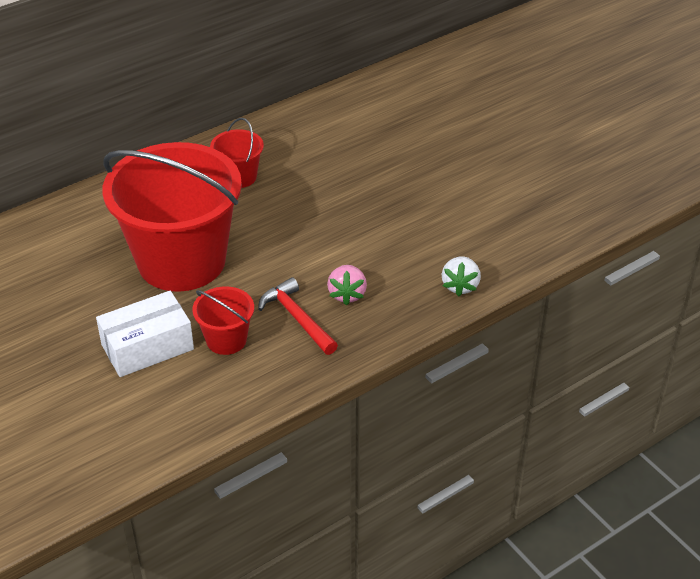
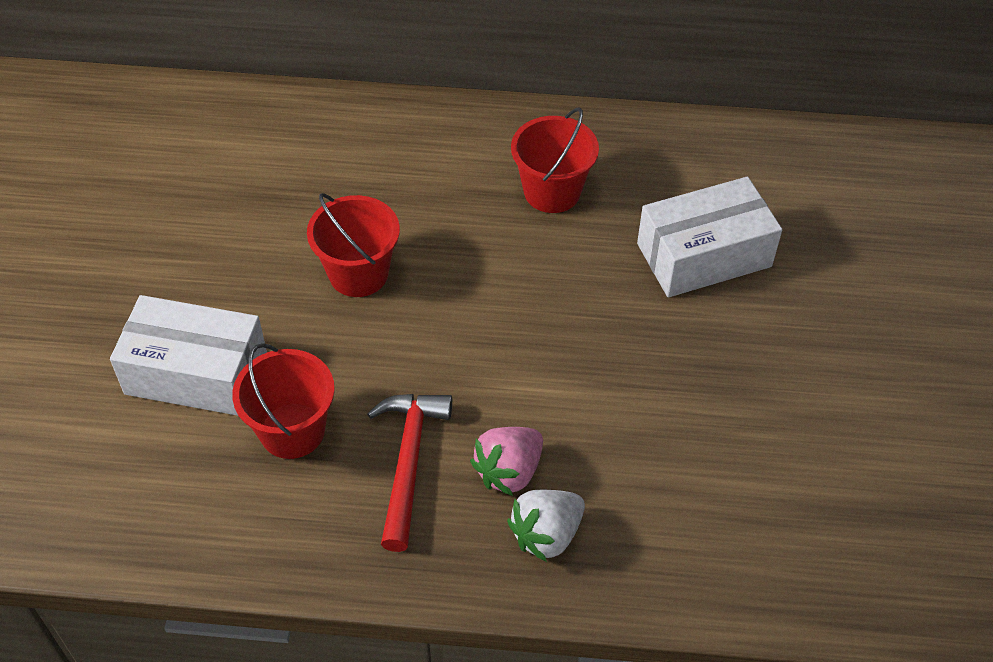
camera: 40 degrees right, 10 degrees up
red bucket [103,142,242,292] -> red bucket [307,193,400,297], size x0.43
white strawberry [442,256,481,297] -> white strawberry moved to [507,490,585,562]
none -> white box [637,177,782,297]

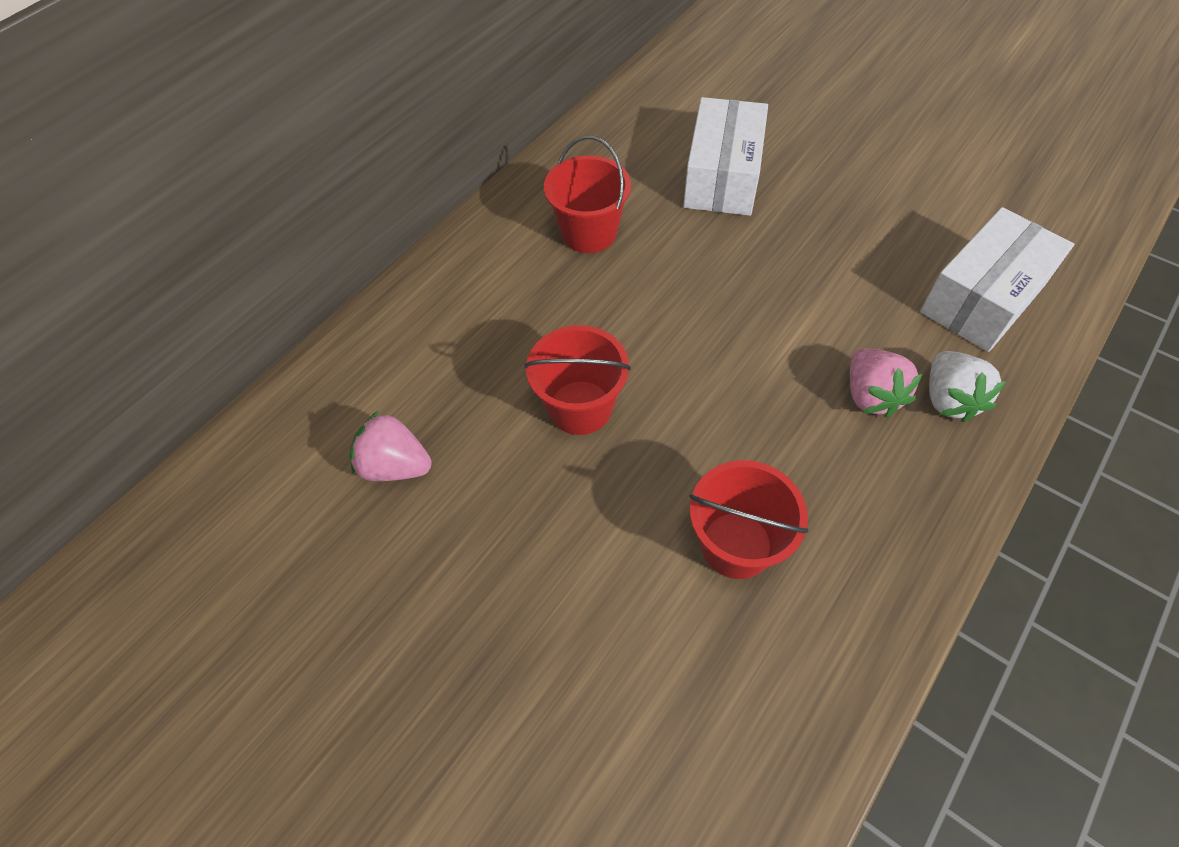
camera: 55 degrees left, 5 degrees up
white box [110,295,267,416] -> white box moved to [920,207,1074,352]
red hammer [367,394,452,552] -> none
none -> pink strawberry [350,411,432,481]

